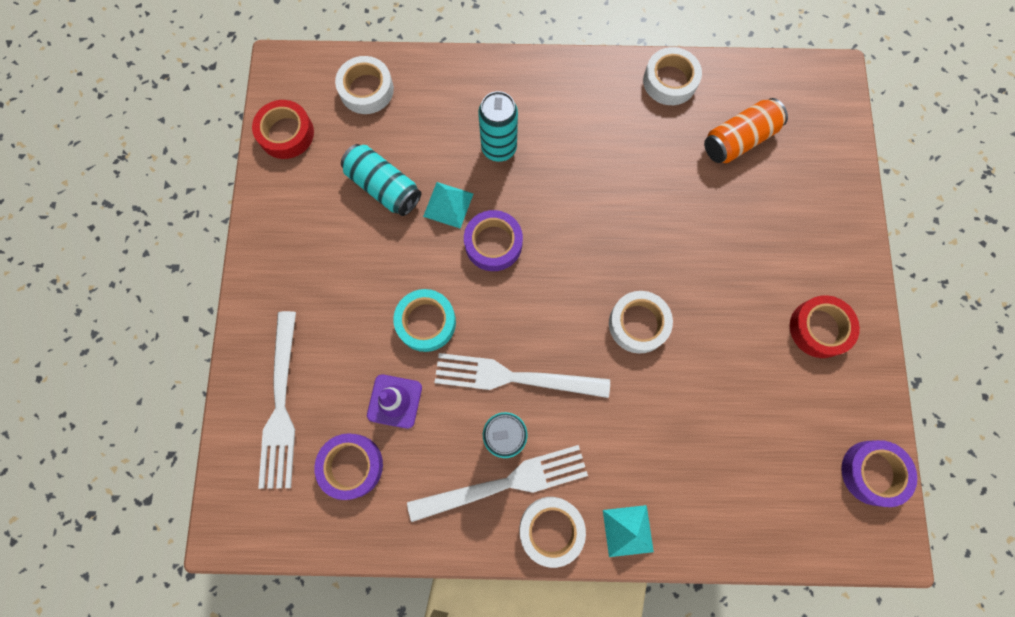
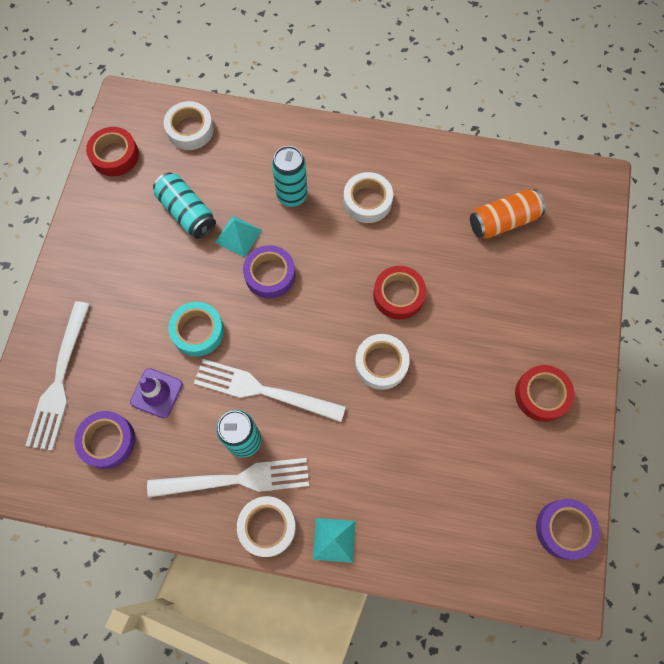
camera: 10 degrees right, 5 degrees down
white tape [643,47,702,105] -> white tape moved to [344,172,393,223]
none -> red tape [373,266,426,320]

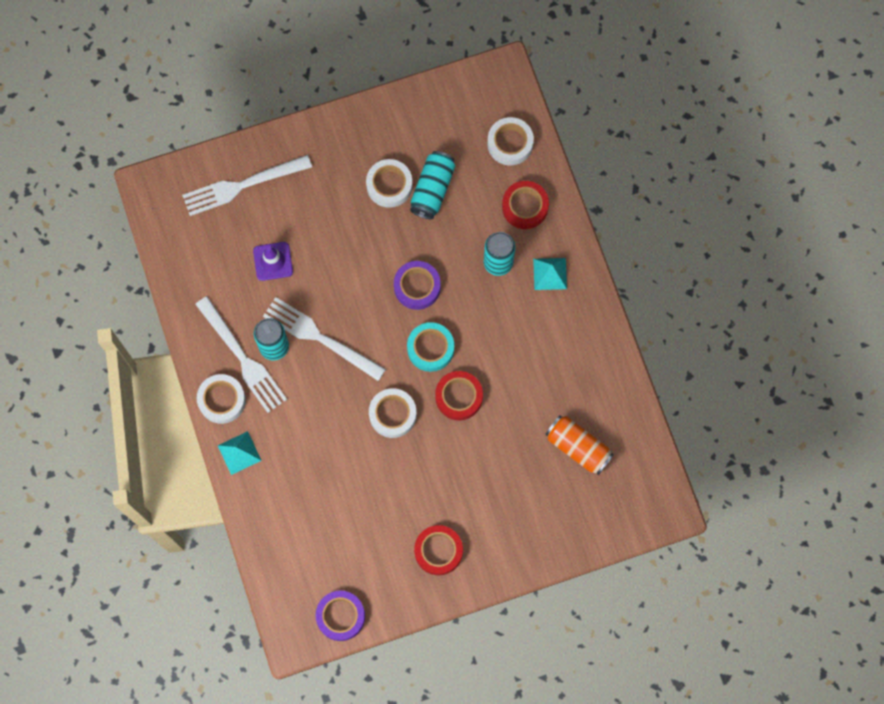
camera: 60 degrees right, 5 degrees up
purple tape [74,411,136,469] -> none
red tape [86,127,139,176] -> red tape moved to [502,181,549,229]
turquoise tape [168,302,224,357] -> turquoise tape moved to [407,322,454,372]
white fork [194,359,346,422] -> white fork turned 45 degrees counterclockwise [263,297,386,381]
turquoise pyramid [215,216,262,258] -> turquoise pyramid moved to [533,258,567,290]
white tape [344,172,393,223] -> white tape moved to [366,159,413,208]

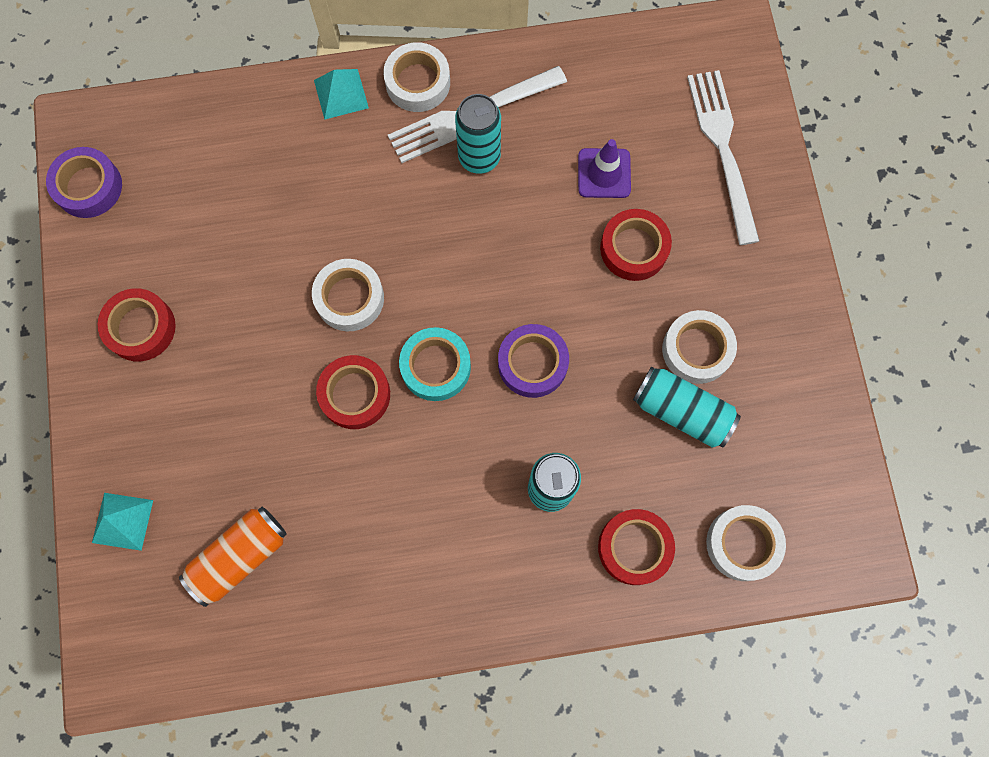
camera: 100 degrees right, 0 degrees up
white fork [263,297,386,381] -> none
turquoise pyramid [533,258,567,290] -> turquoise pyramid moved to [92,493,153,551]
none -> red tape [600,209,672,281]

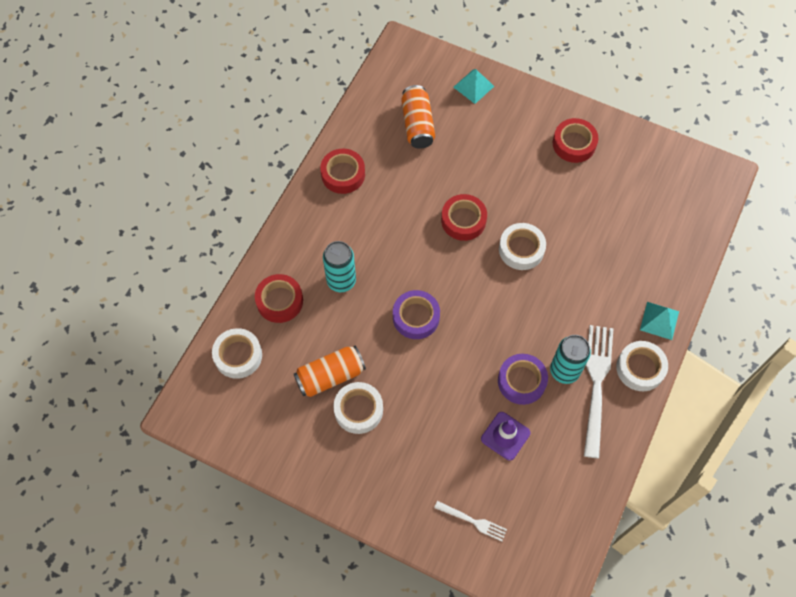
camera: 125 degrees right, 10 degrees down
purple tape [46,147,122,218] -> purple tape moved to [498,354,548,405]
turquoise tape [399,327,471,401] -> none
red tape [600,209,672,281] -> red tape moved to [320,149,365,194]
turquoise can [633,366,741,448] -> orange can [294,346,366,397]
white fork [687,70,759,245] -> white fork [434,501,507,541], size x0.51

